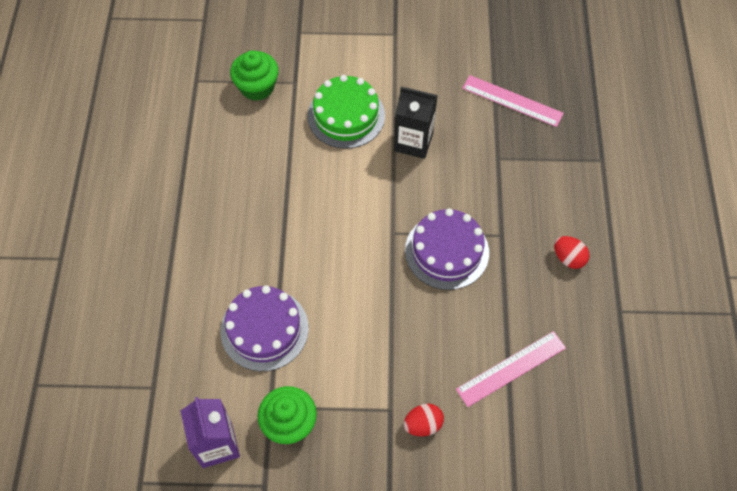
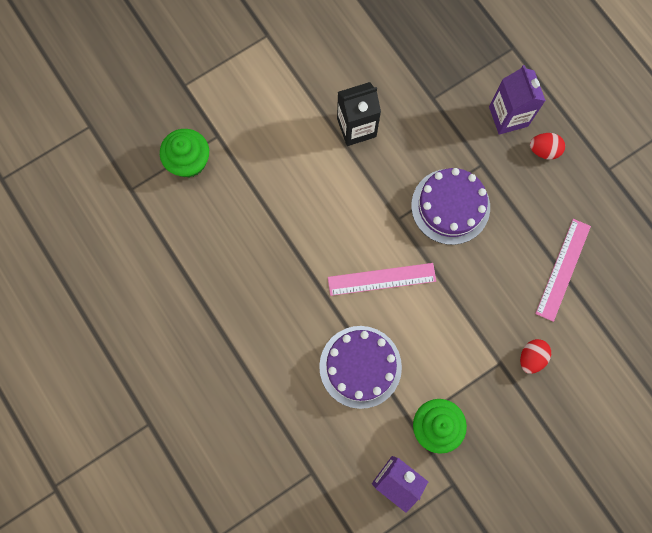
camera: 35 degrees left, 15 degrees up
green cake [308,75,385,149] -> none
pink ruler [462,75,564,127] -> pink ruler moved to [328,263,436,296]
none -> purple carton [489,65,546,135]

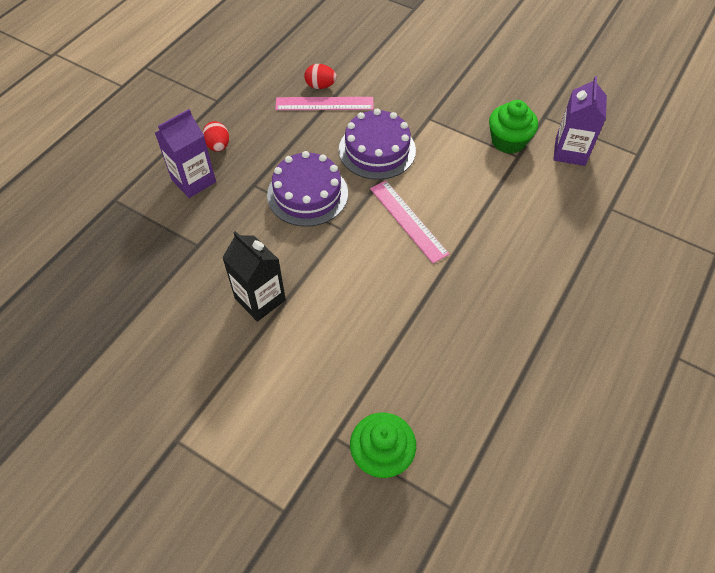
camera: 115 degrees left, 20 degrees down
purple cake [319,326,402,409] -> purple cake moved to [339,109,416,180]
red egg [520,339,551,374] -> red egg moved to [304,64,337,89]

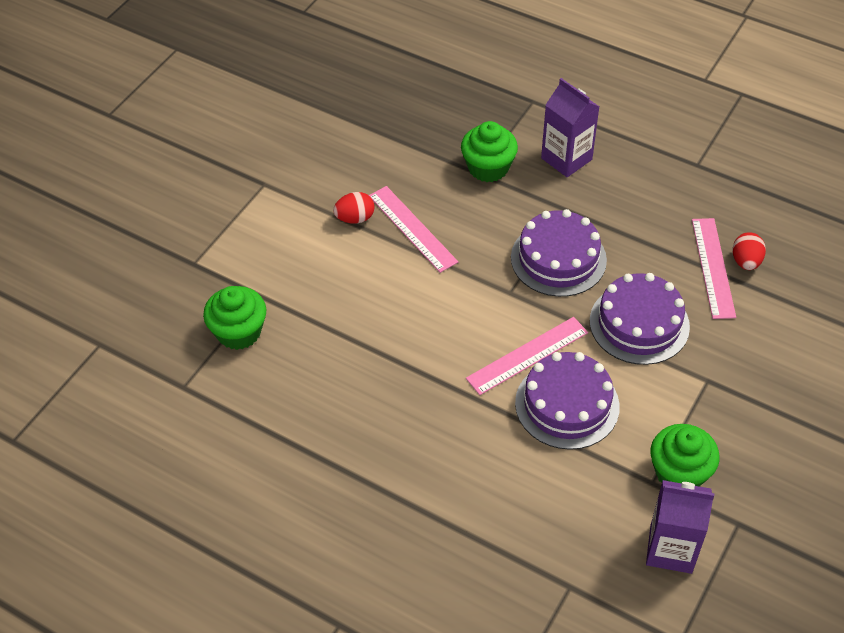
camera: 90 degrees right, 5 degrees down
red egg [203,121,229,152] -> red egg moved to [333,192,375,224]
black carton [222,231,286,322] -> pink ruler [369,186,458,273]
none -> green cupcake [461,121,518,182]
none -> purple cake [515,352,620,450]

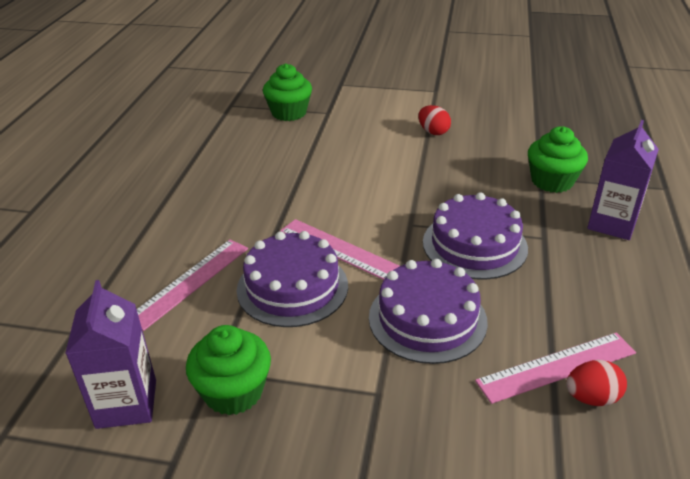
camera: 70 degrees right, 15 degrees down
pink ruler [369,186,458,273] -> pink ruler moved to [137,240,248,331]

